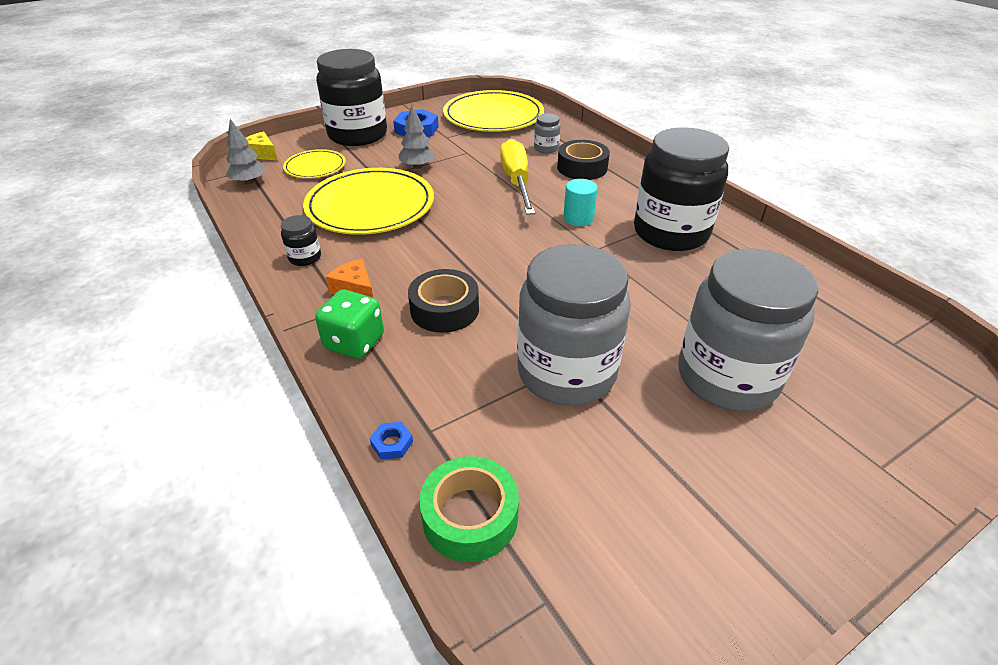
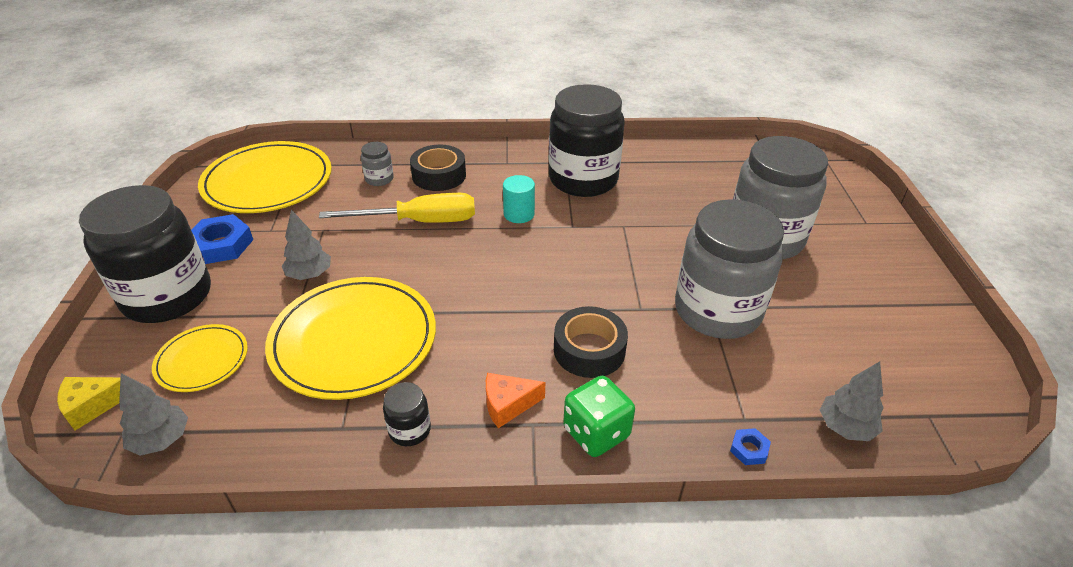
camera: 60 degrees left, 0 degrees up
green tape [419,456,519,562] -> grey tree [820,361,884,441]
yellow screwdriver [500,139,535,215] -> yellow screwdriver turned 150 degrees clockwise [319,193,475,223]

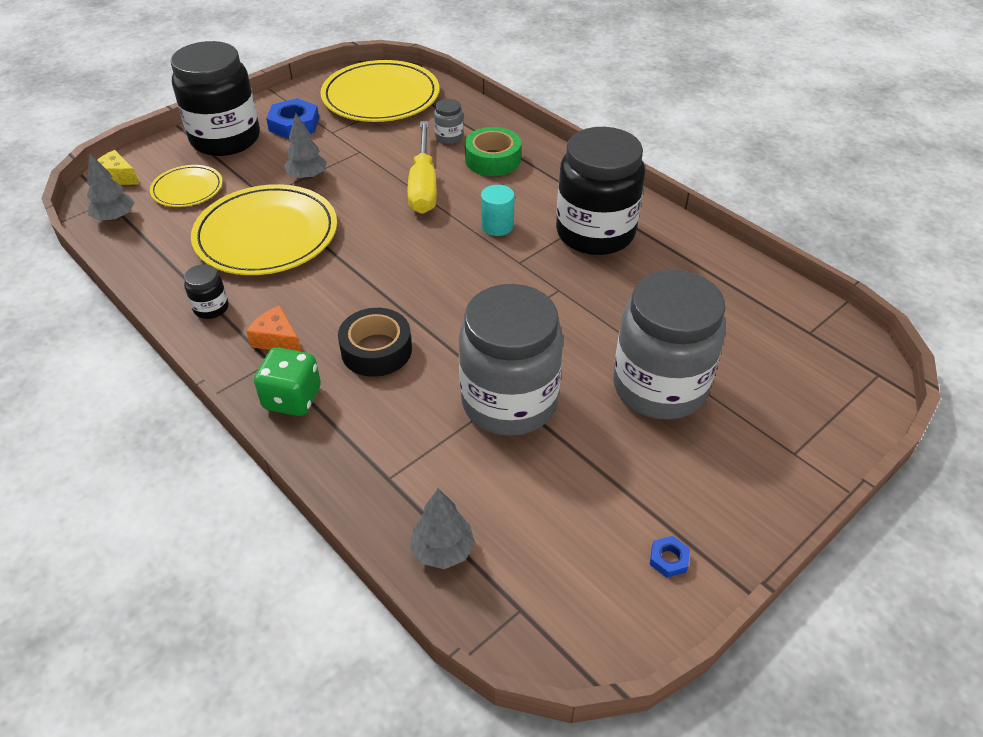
camera: 50 degrees right, 5 degrees up
yellow screwdriver [319,193,475,223] -> yellow screwdriver turned 45 degrees clockwise [407,121,437,214]
black tape [410,145,466,191] -> green tape [465,127,521,176]
blue nut [730,428,771,465] -> blue nut moved to [649,536,690,578]

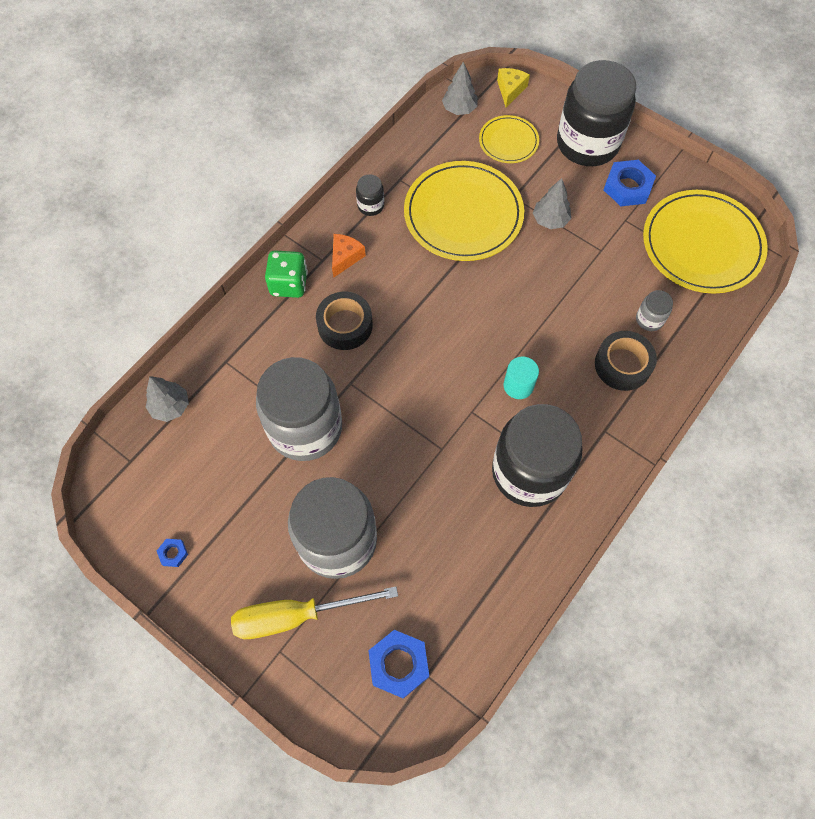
camera: 80 degrees right, 20 degrees up
yellow screwdriver [407,121,437,214] -> yellow screwdriver moved to [231,587,398,639]
green tape [465,127,521,176] -> black tape [595,331,657,391]
none -> blue nut [368,630,429,699]

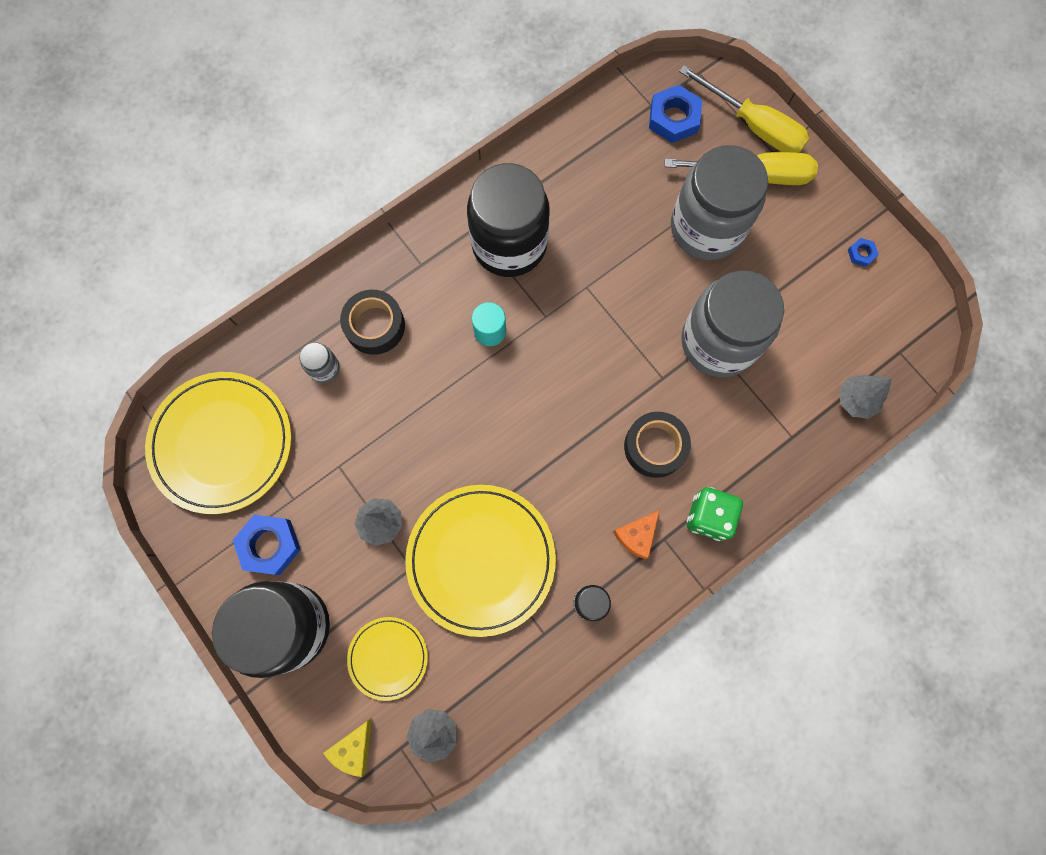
camera: 165 degrees left, 10 degrees up
none -> yellow screwdriver [679,65,810,153]

